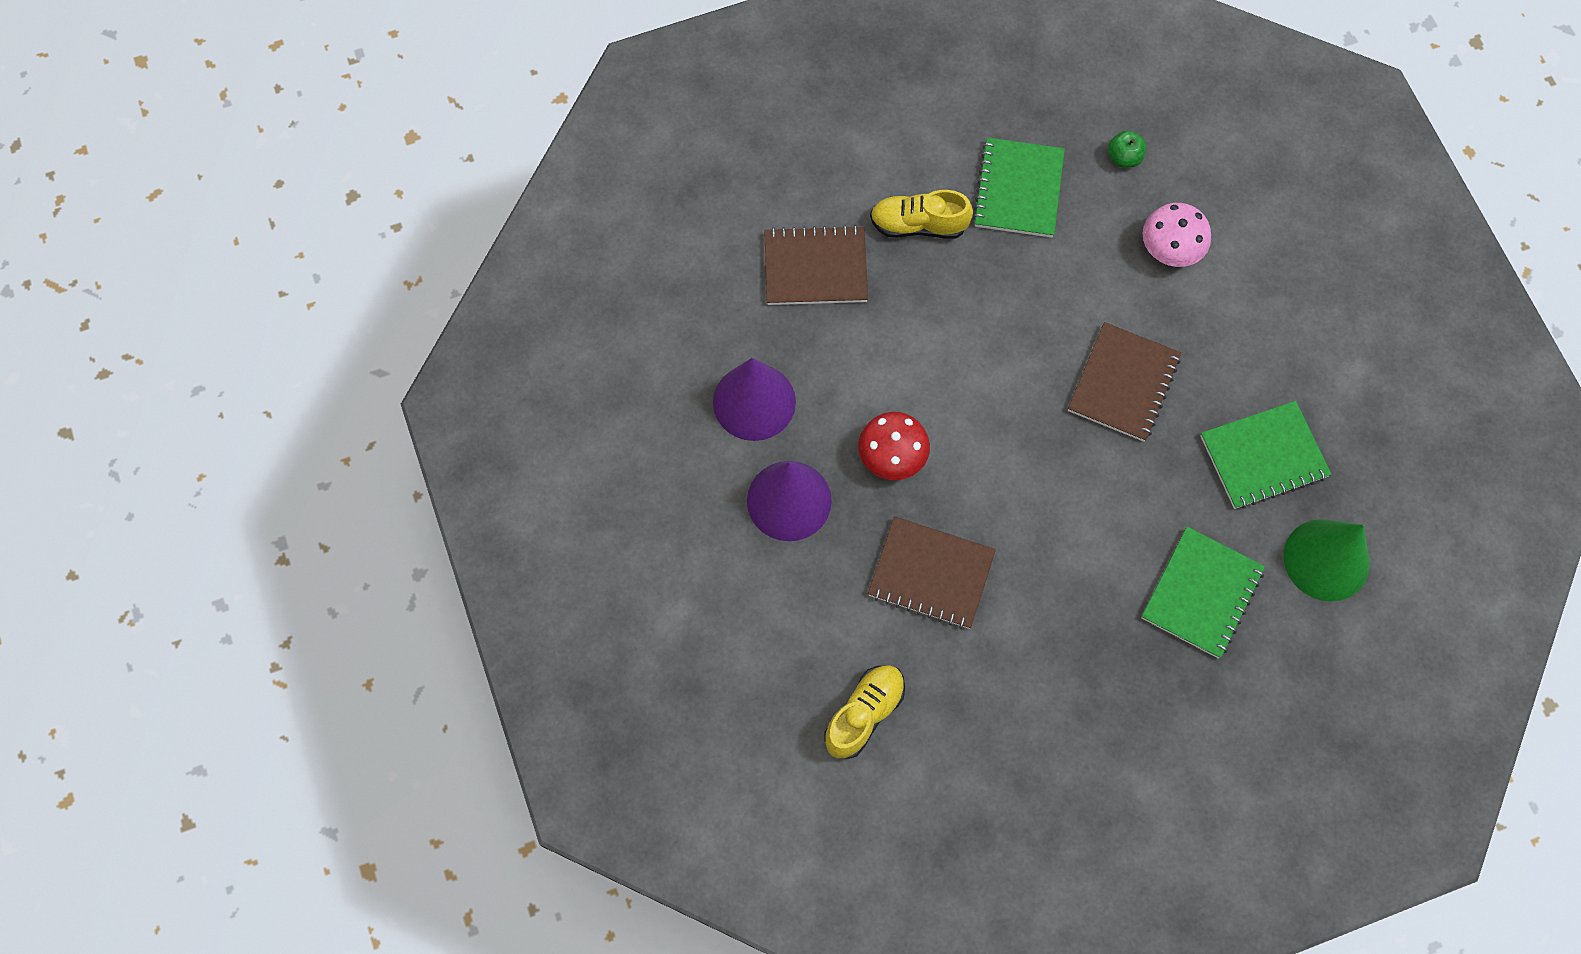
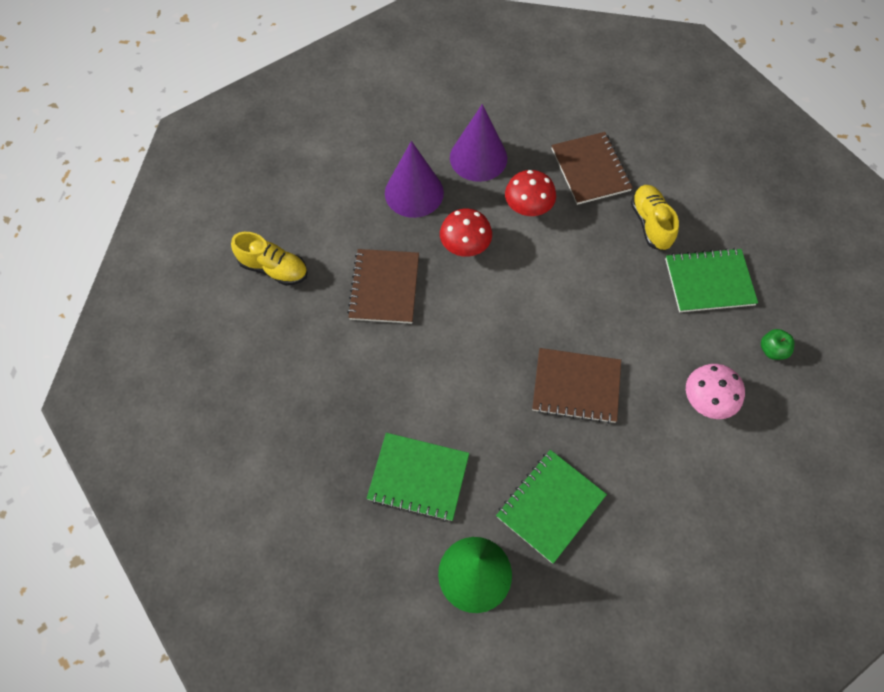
camera: 75 degrees right, 5 degrees down
green notebook [1200,401,1332,509] -> green notebook turned 75 degrees clockwise [496,450,607,564]
none -> red mushroom [505,170,556,216]

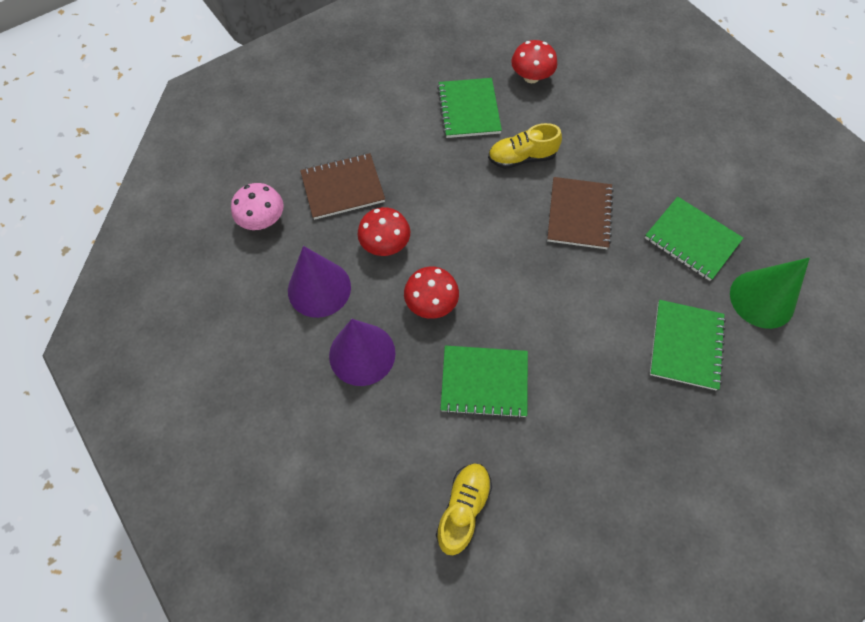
camera: 90 degrees left, 0 degrees up
brown notebook [347,249,419,324] -> green notebook [441,345,528,419]
yellow shoe [631,185,679,251] -> yellow shoe moved to [488,123,562,169]
pink mushroom [686,364,745,419] -> pink mushroom moved to [231,183,284,230]
green apple [761,329,794,360] -> red mushroom [511,40,557,83]

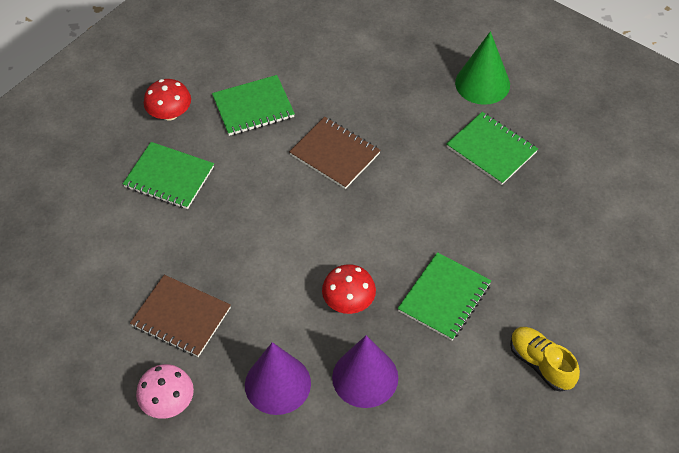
camera: 60 degrees left, 10 degrees down
brown notebook [300,153,385,220] -> brown notebook turned 75 degrees counterclockwise [130,275,231,357]
red mushroom [357,207,410,256] -> none
yellow shoe [488,123,562,169] -> none
green notebook [645,197,743,281] -> green notebook moved to [212,75,295,136]

